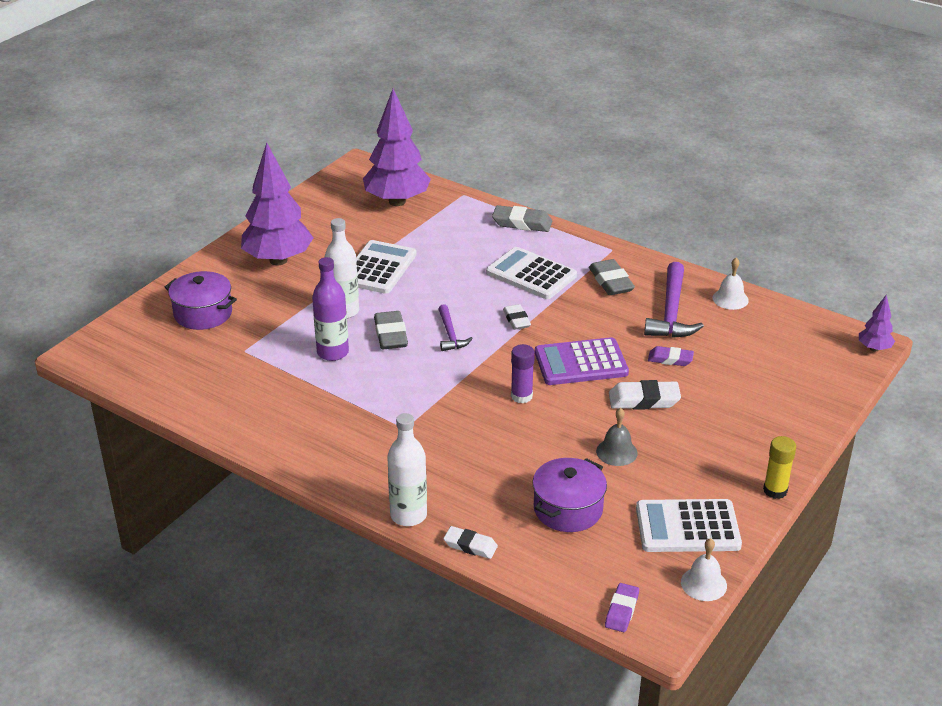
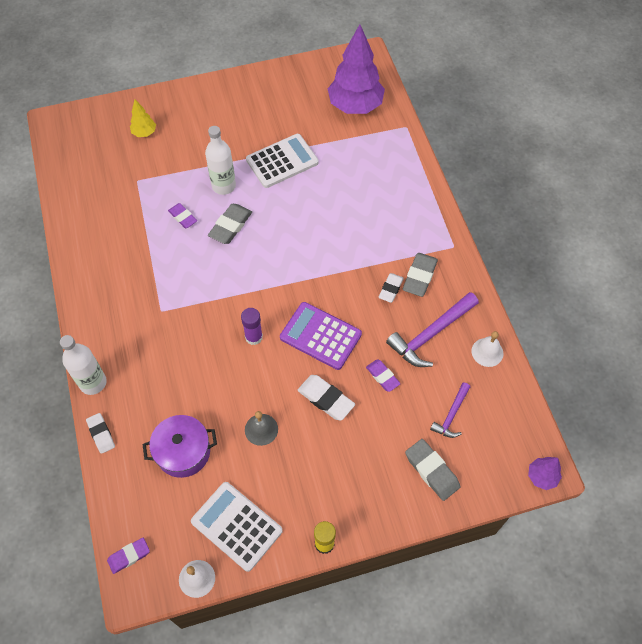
camera: 40 degrees right, 25 degrees up
purple pot [164,271,237,330] -> yellow tree [130,99,156,137]
purple tree [241,142,313,265] -> none
purple bottle [312,257,349,361] -> purple eraser [168,203,197,228]
purple hammer [438,304,473,351] -> purple hammer moved to [430,382,470,438]
white calculator [486,247,577,299] -> none
grey eraser [492,205,552,232] -> grey eraser moved to [405,439,460,501]
white eraser [503,304,531,330] -> white eraser moved to [379,273,404,303]

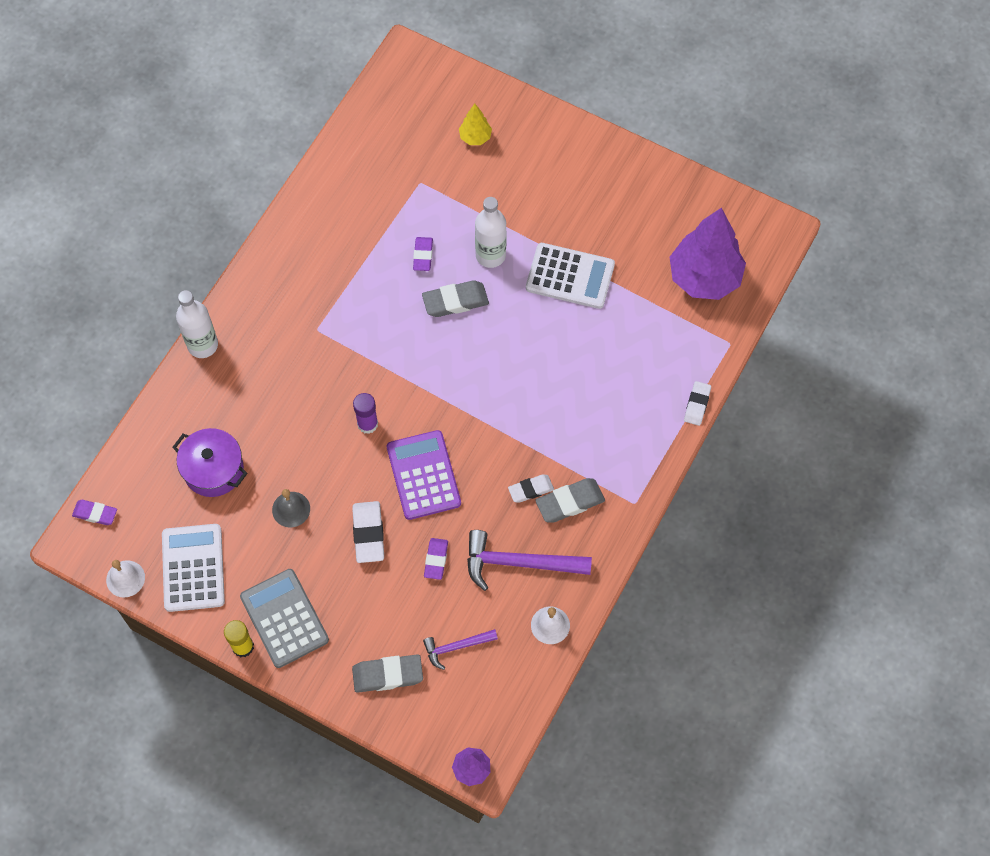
camera: 45 degrees right, 5 degrees up
white eraser [86,413,115,454] -> white eraser moved to [684,381,711,426]
grey eraser [405,439,460,501] -> grey eraser turned 75 degrees clockwise [352,654,423,693]
none -> grey calculator [240,569,329,668]

